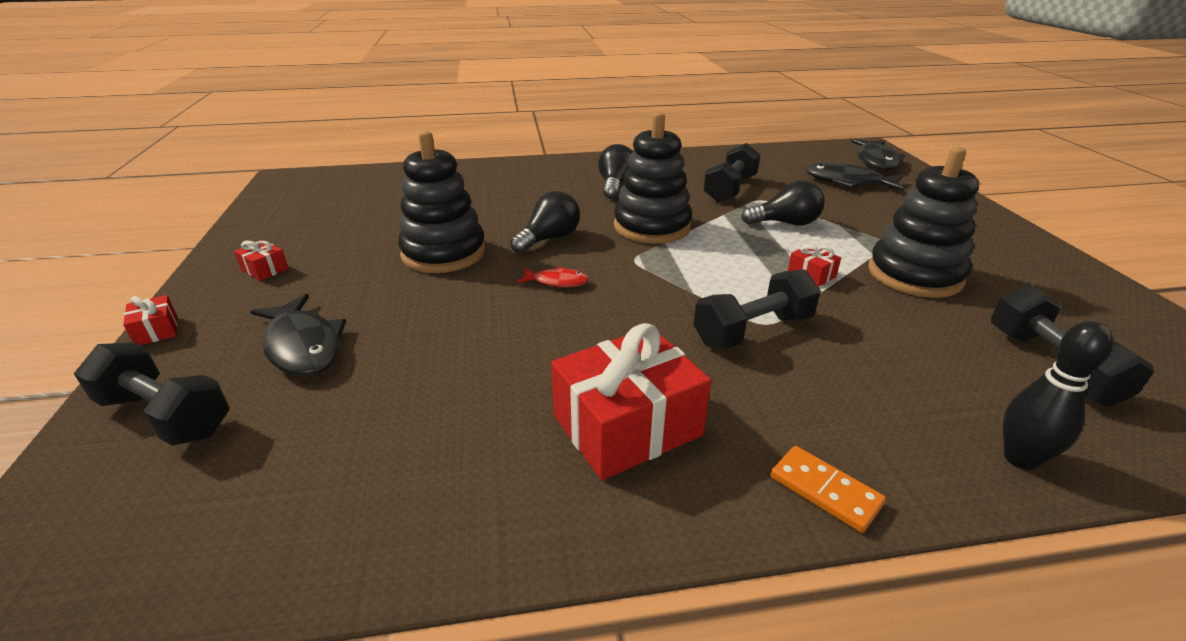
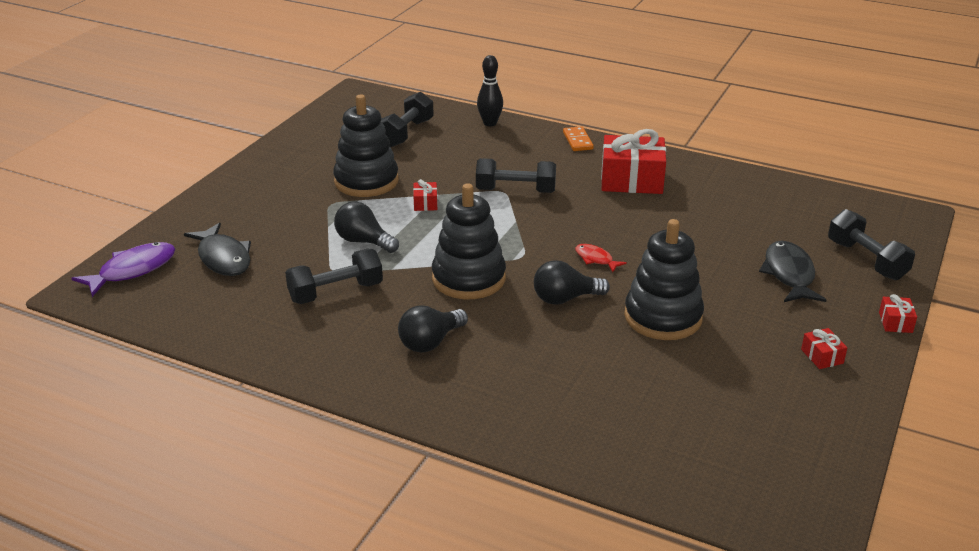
camera: 145 degrees left, 0 degrees up
black fish [851,139,906,170] -> purple fish [72,242,175,297]

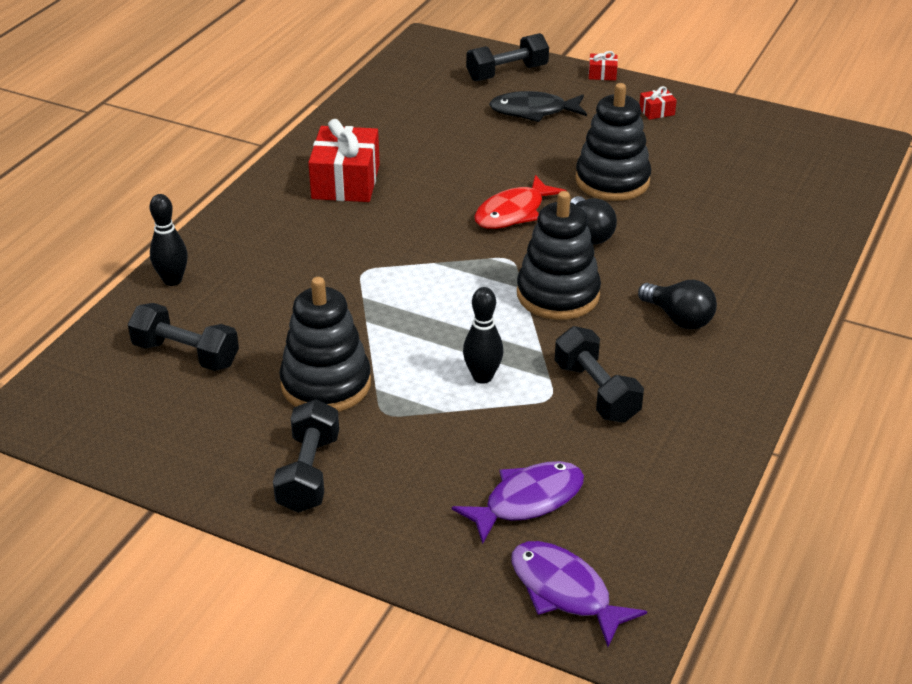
camera: 90 degrees left, 5 degrees up
black fish [184,223,251,276] -> purple fish [452,461,584,544]
black light bulb [334,202,399,253] -> black bowling pin [463,287,503,384]
red gift [413,179,438,211] -> none
black dumbbell [476,158,556,193] -> black dumbbell moved to [273,399,339,513]
orange domino [563,127,594,151] -> none
red fish [575,244,627,272] -> red fish [474,175,566,229], size x1.81

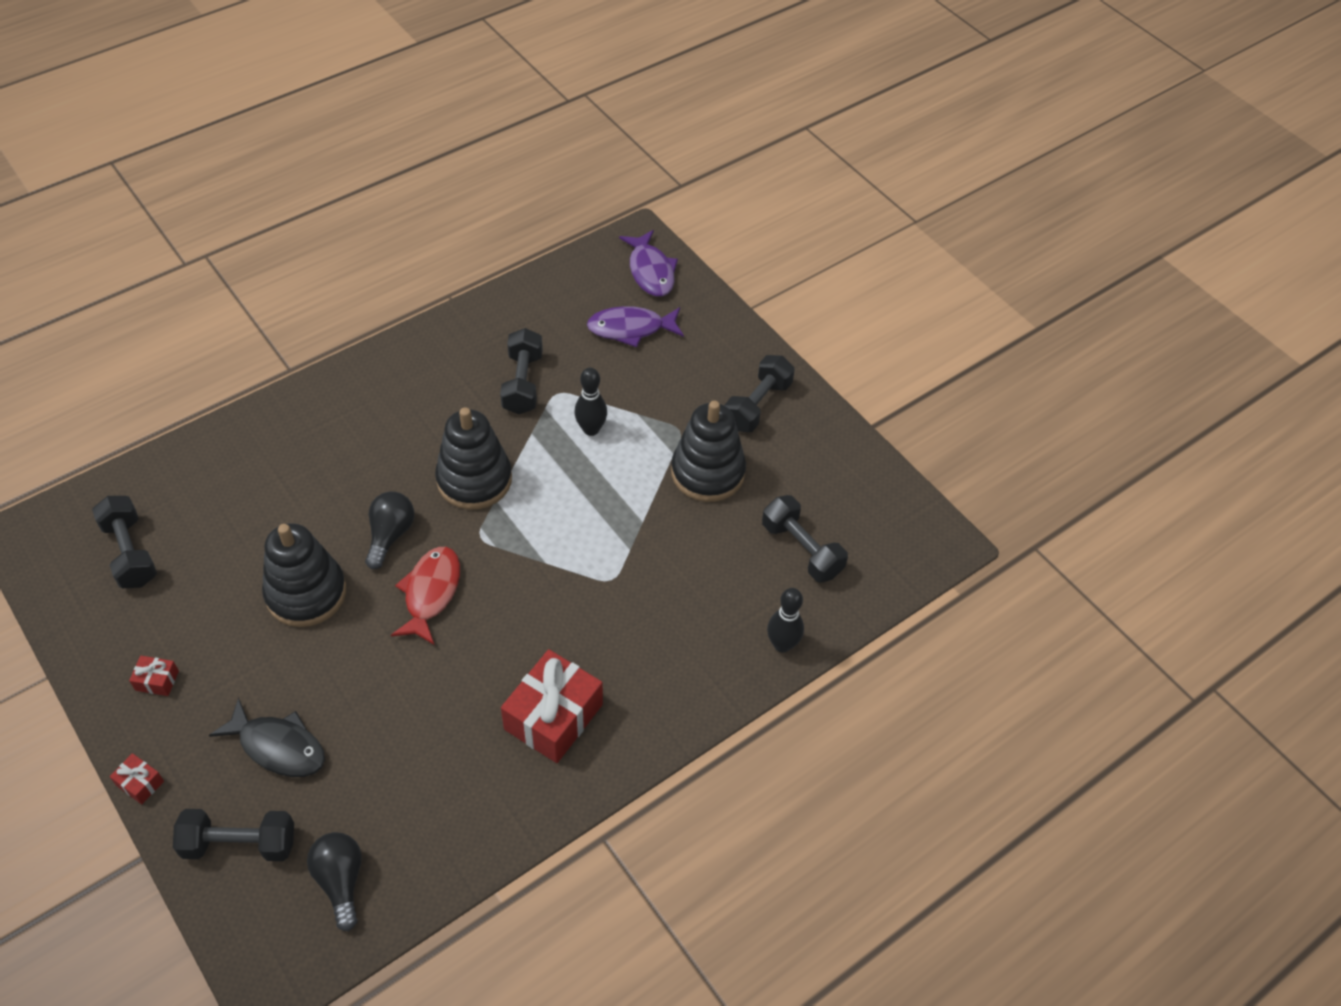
camera: 155 degrees left, 15 degrees up
red fish [474,175,566,229] -> red fish turned 60 degrees counterclockwise [391,547,460,645]
black light bulb [638,280,717,329] -> black light bulb moved to [307,832,362,931]
none -> black dumbbell [92,496,157,588]

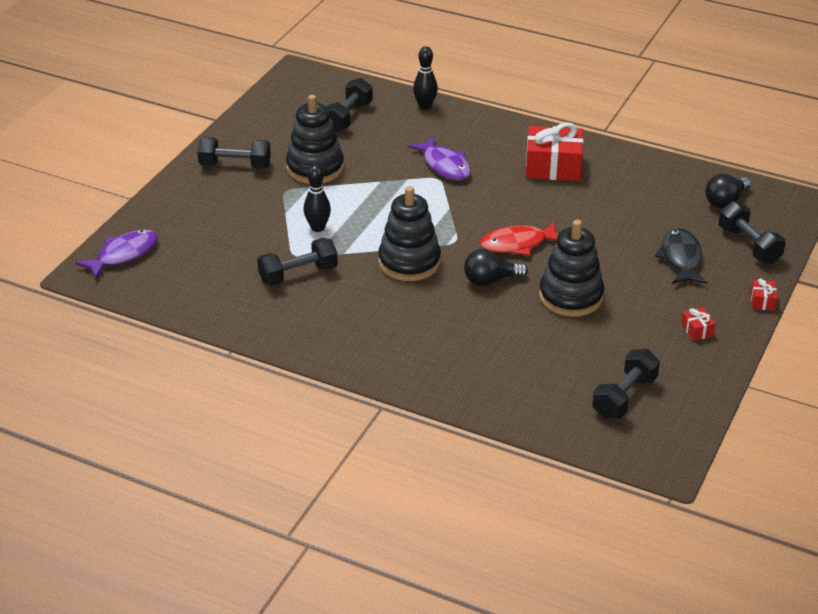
camera: 115 degrees left, 15 degrees down
purple fish [587,306,684,347] -> purple fish moved to [408,136,471,180]

